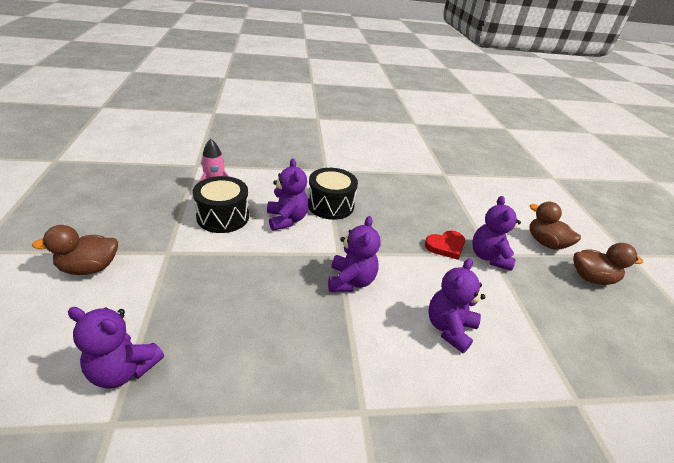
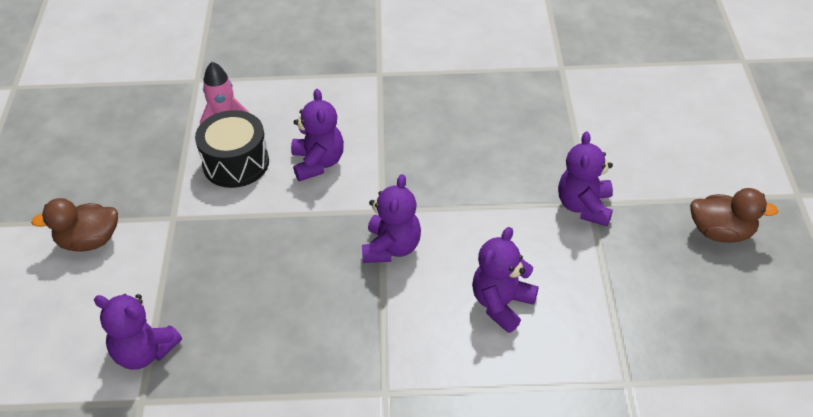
camera: 10 degrees right, 10 degrees up
black drum [308,168,358,220] -> none
red heart [425,231,465,260] -> none
brown duck [529,202,581,250] -> none

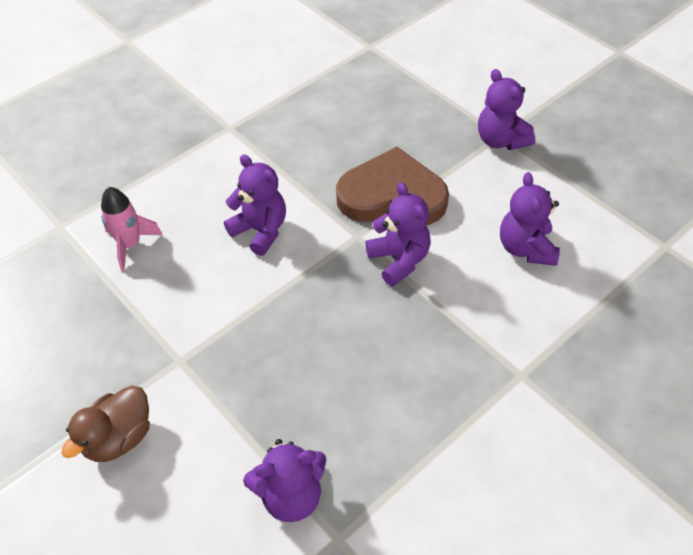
camera: 40 degrees left, 5 degrees up
black drum [195,110,269,188] -> none
brown duck [690,188,778,243] -> none
none -> brown heart [336,147,449,225]

